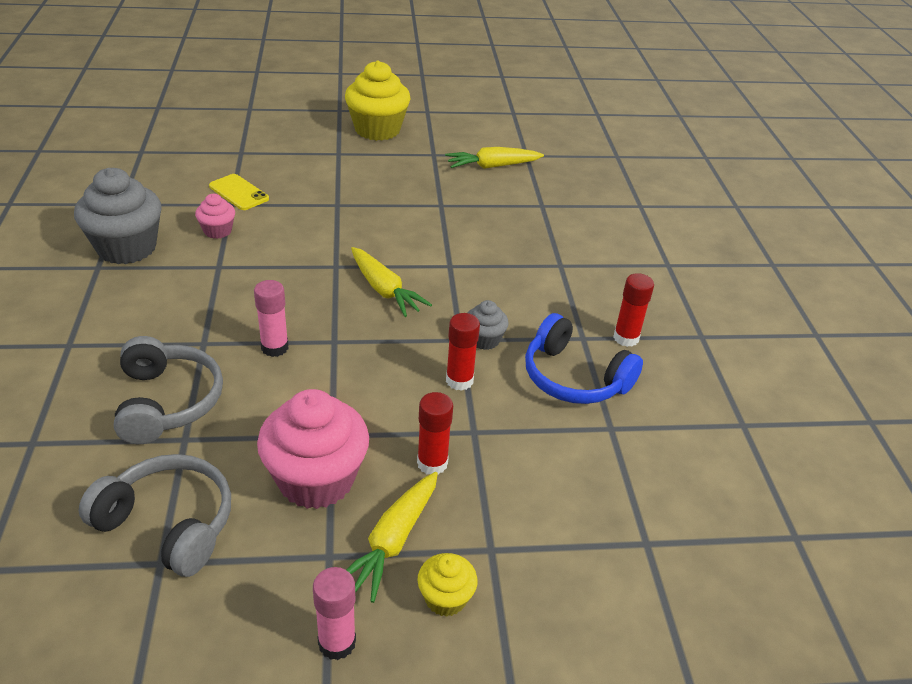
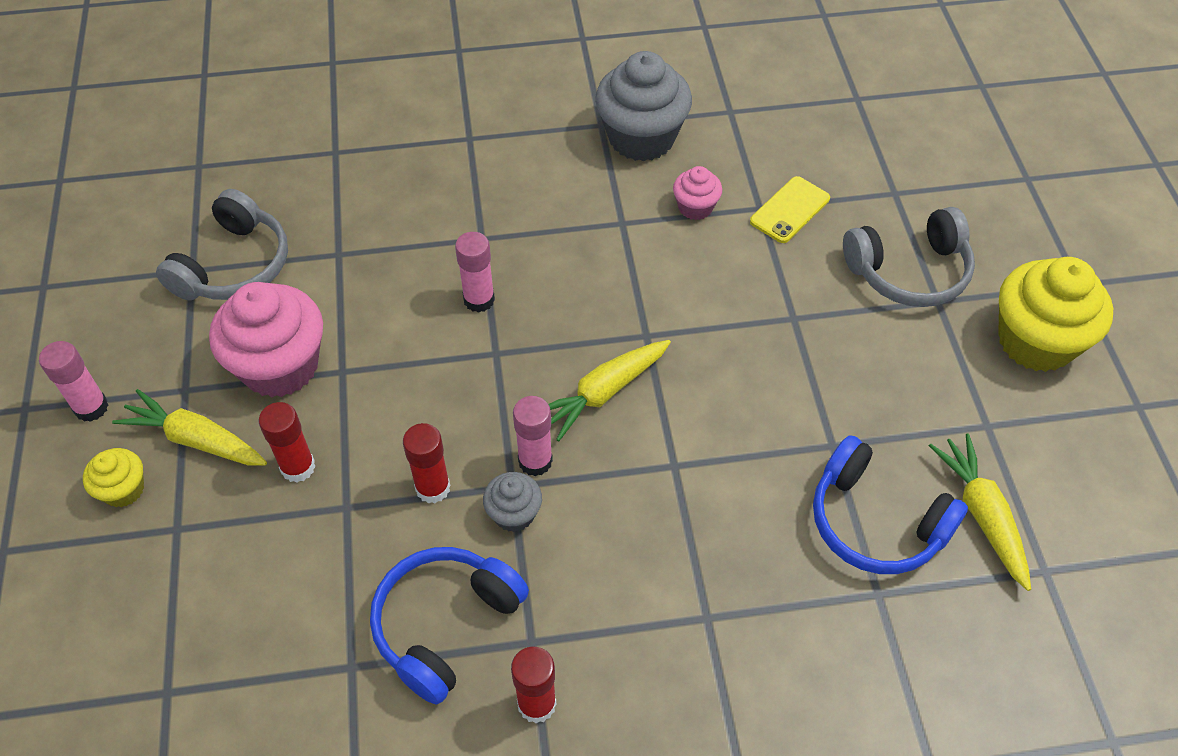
camera: 90 degrees right, 15 degrees up
grey headphones [114,336,223,444] -> grey headphones moved to [843,207,975,307]
none -> pink glue stick [513,396,553,476]
none -> blue headphones [813,435,968,574]

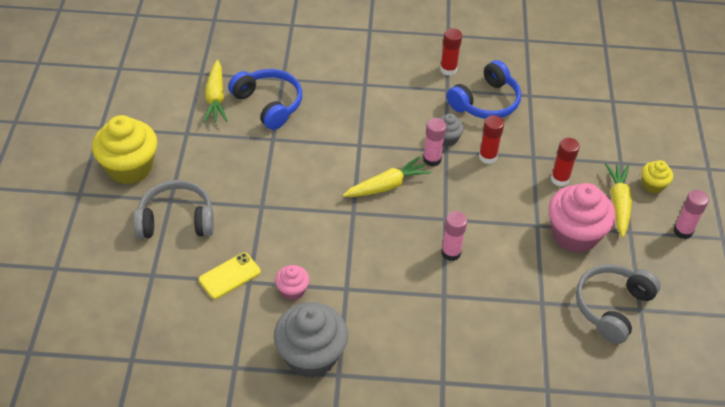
camera: 170 degrees left, 5 degrees down
yellow carrot [112,389,267,466] -> yellow carrot turned 120 degrees counterclockwise [605,163,632,237]

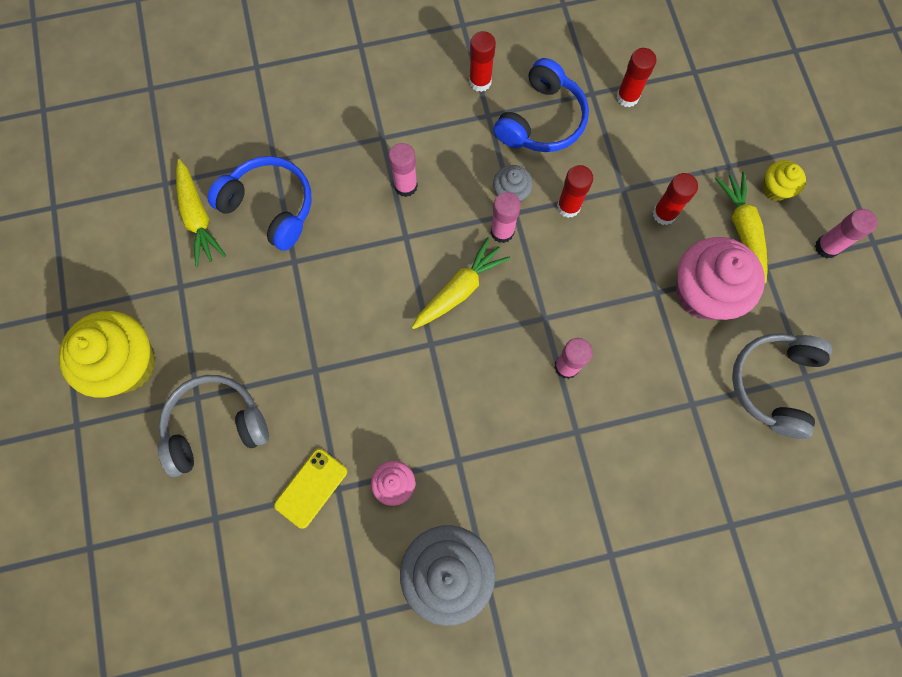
camera: 15 degrees left, 25 degrees up
none -> pink glue stick [388,143,418,197]
none -> red glue stick [617,48,656,107]

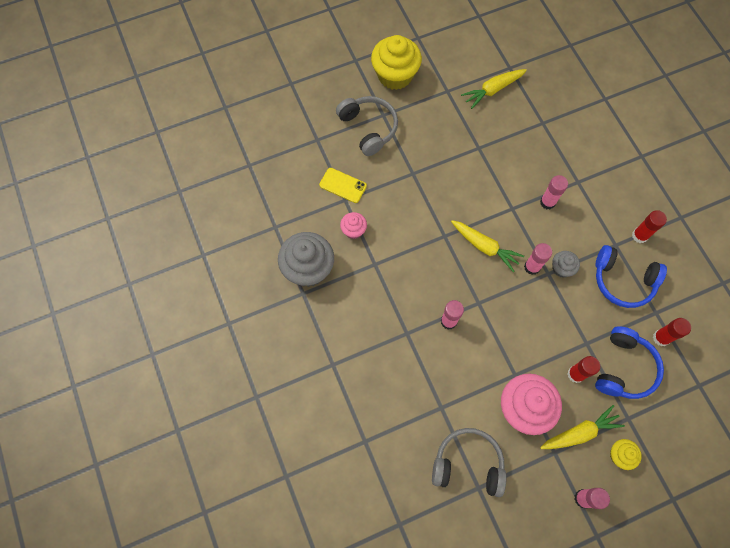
camera: 80 degrees right, 5 degrees down
blue headphones [207,156,312,251] -> blue headphones moved to [595,326,664,399]
red glue stick [557,165,593,218] -> none

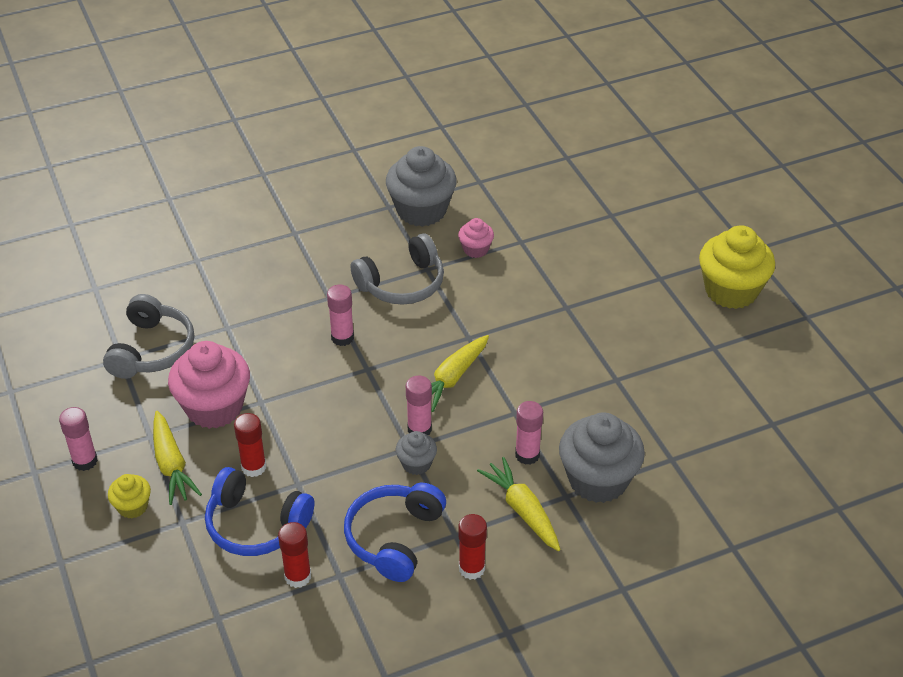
camera: 90 degrees right, 25 degrees down
yellow phone [319,168,367,203] -> none
grey headphones [336,96,398,156] -> grey headphones moved to [350,234,444,305]
yellow carrot [461,69,527,109] -> yellow carrot moved to [477,457,560,551]
none -> grey cupcake [559,413,645,503]

